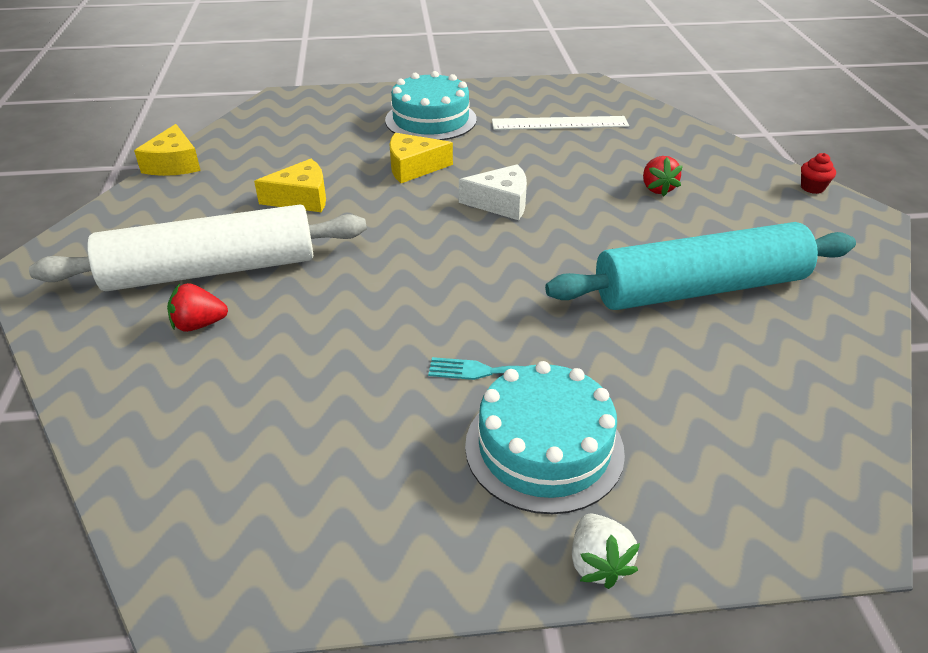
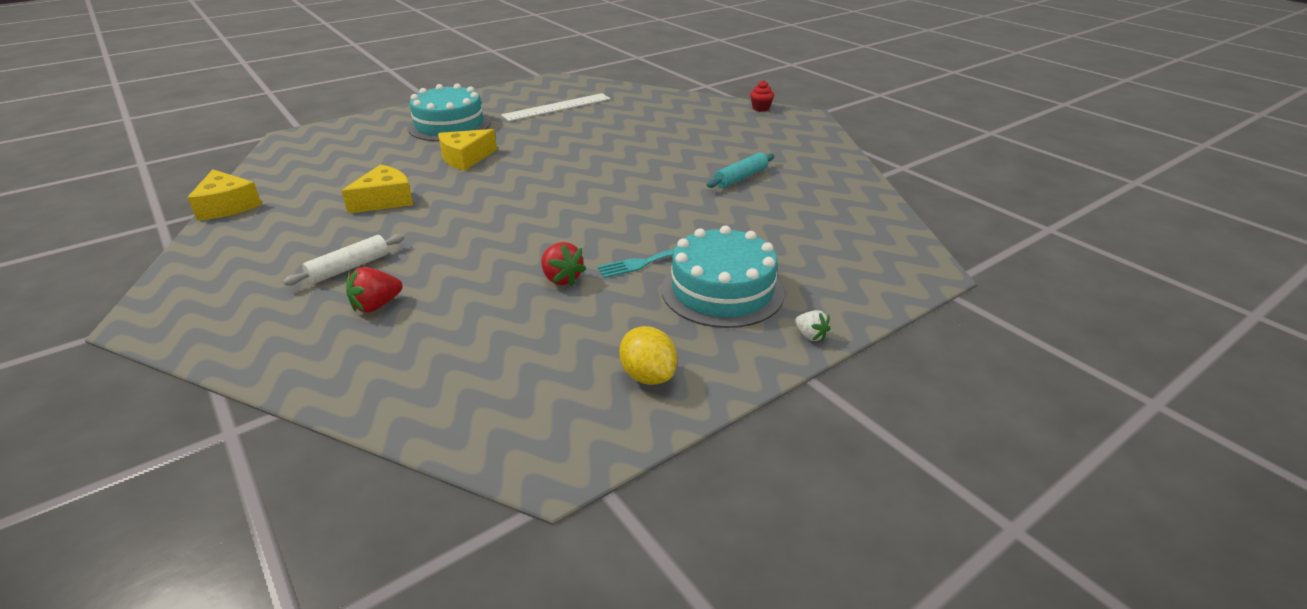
camera: 30 degrees left, 5 degrees down
white rolling pin [29,204,367,291] -> white rolling pin [283,234,404,286], size x0.41
white cheese [459,164,527,220] -> none
turquoise rolling pin [545,222,856,310] -> turquoise rolling pin [707,153,774,188], size x0.41
white strawberry [572,514,640,589] -> white strawberry [795,310,830,341], size x0.65
red strawberry [643,156,683,197] -> red strawberry moved to [541,242,586,286]
none -> yellow lemon [619,326,677,385]

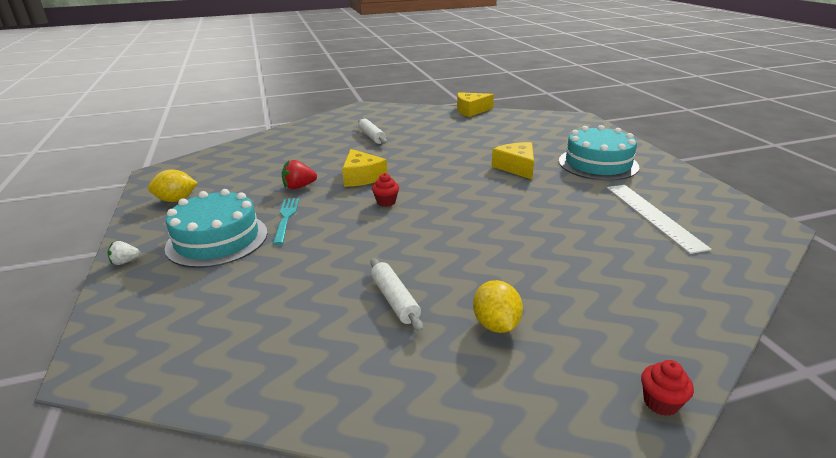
camera: 110 degrees right, 5 degrees down
yellow cheese [341,165,413,214] -> yellow cheese moved to [342,149,387,187]
red strawberry [346,267,402,312] -> none
turquoise rolling pin [707,153,774,188] -> white rolling pin [370,258,423,332]
none -> red cupcake [372,173,399,207]
none -> yellow lemon [473,280,523,333]

